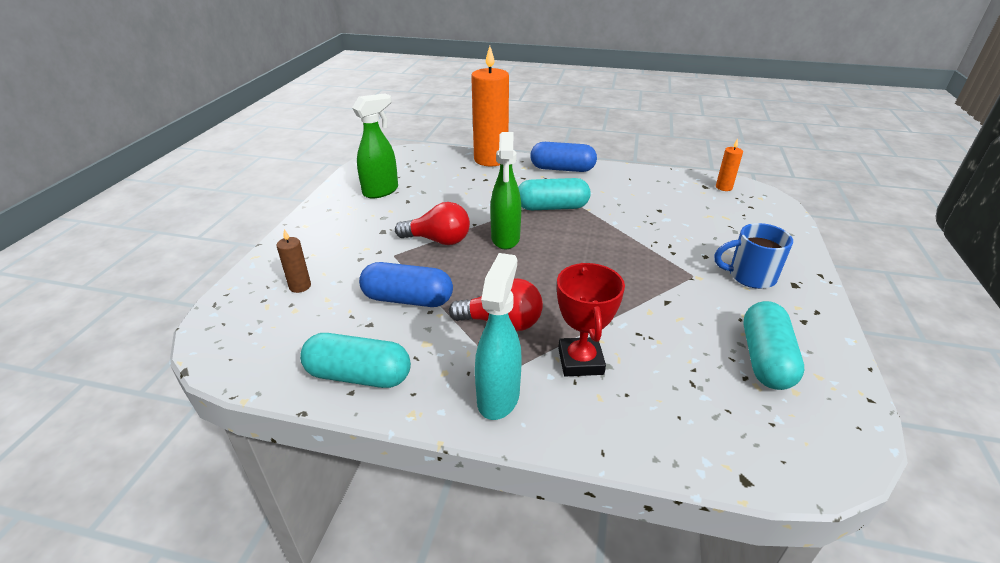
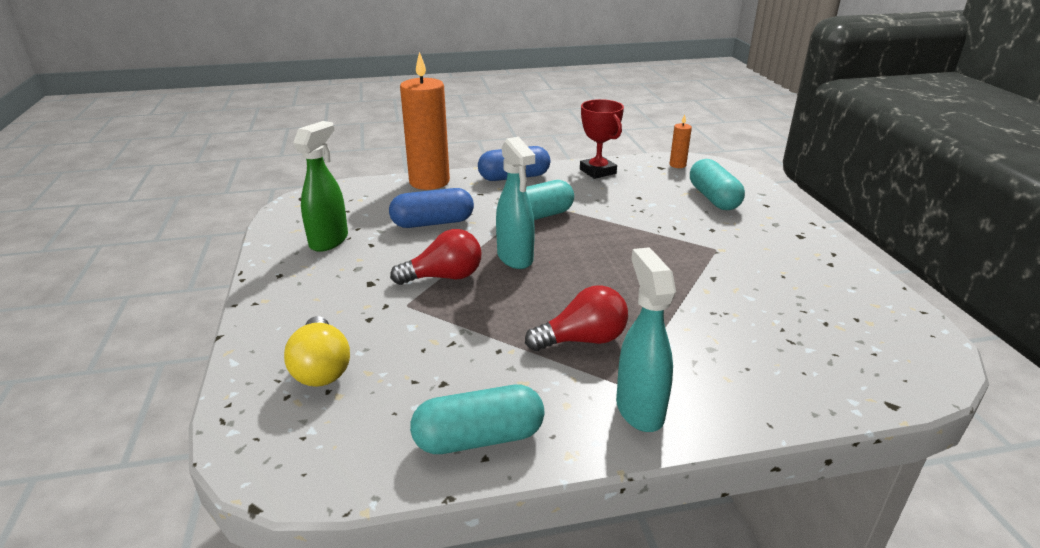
camera: 25 degrees left, 5 degrees down
brown candle [277,229,311,293] -> yellow light bulb [284,316,350,387]
blue capsule [359,262,453,307] -> blue capsule moved to [389,188,474,228]
green spray bottle [490,132,521,250] -> turquoise spray bottle [496,137,535,269]
red trophy [557,263,625,377] -> red trophy moved to [580,99,624,179]
blue mug [714,223,793,289] -> none
turquoise capsule [743,301,804,390] -> turquoise capsule moved to [690,159,745,210]

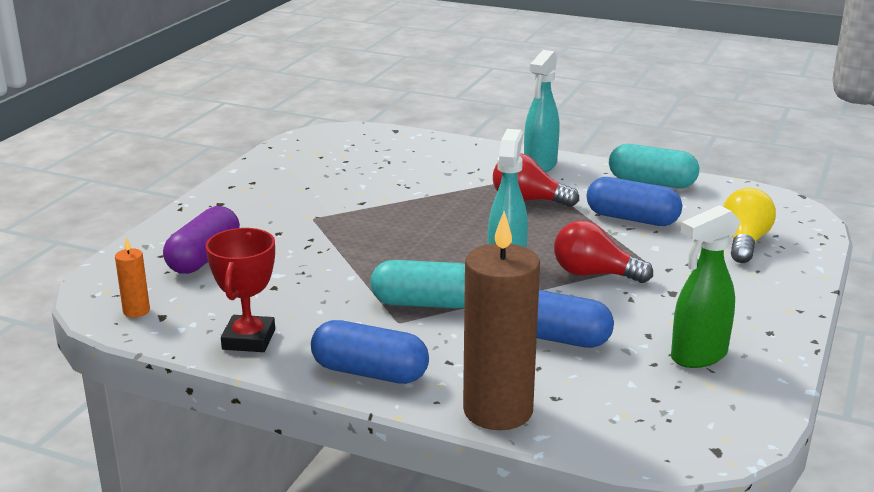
camera: 145 degrees left, 5 degrees down
orange candle [400,52,450,190] -> brown candle [463,211,540,430]
turquoise capsule [690,159,745,210] -> purple capsule [163,206,240,274]
none -> blue capsule [587,177,682,226]

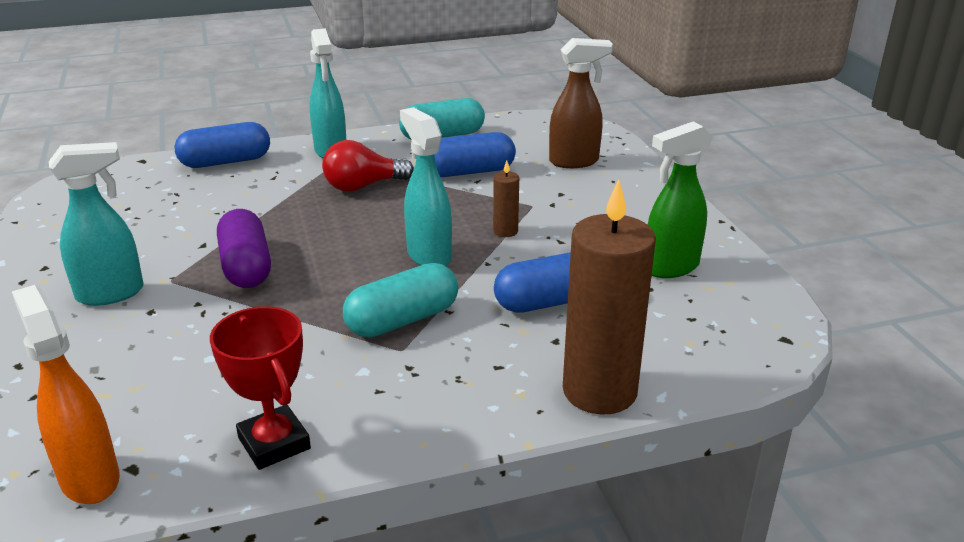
camera: 40 degrees left, 5 degrees up
orange candle [115,237,150,318] -> orange spray bottle [12,285,120,504]
purple capsule [163,206,240,274] -> purple capsule moved to [217,209,271,288]
blue capsule [311,320,429,384] -> blue capsule moved to [175,122,270,168]
red light bulb [554,220,653,283] -> brown candle [493,161,519,237]
green spray bottle [671,205,740,368] -> green spray bottle turned 45 degrees clockwise [648,121,713,278]
yellow light bulb [723,188,776,263] -> brown spray bottle [549,38,613,168]
none -> turquoise spray bottle [49,142,144,306]

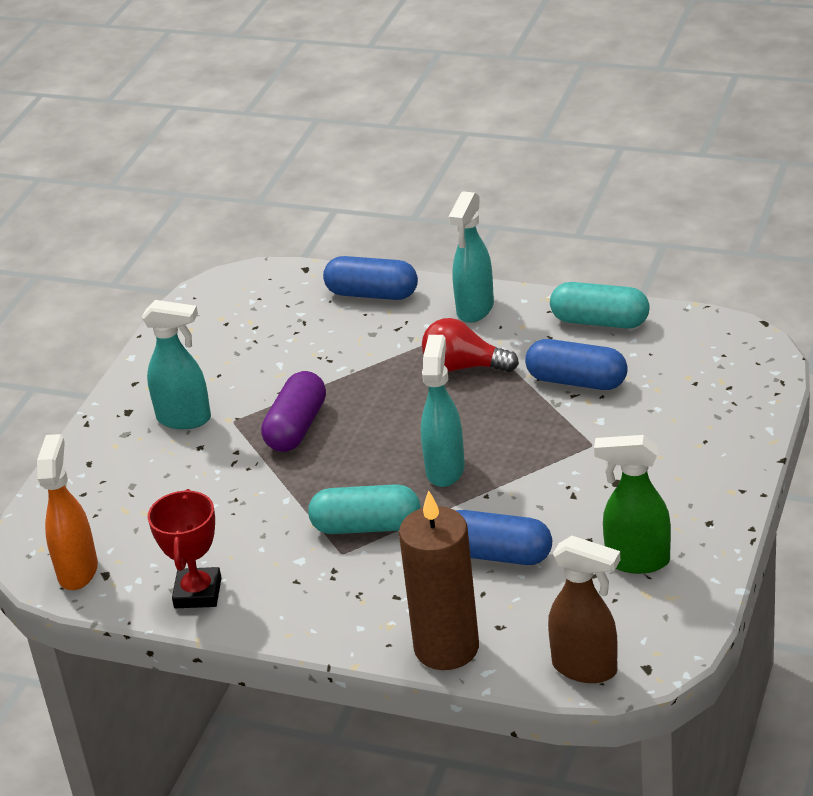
camera: 40 degrees right, 5 degrees up
brown candle [493,161,519,237] -> none
brown spray bottle [549,38,613,168] -> brown spray bottle moved to [548,536,620,683]

